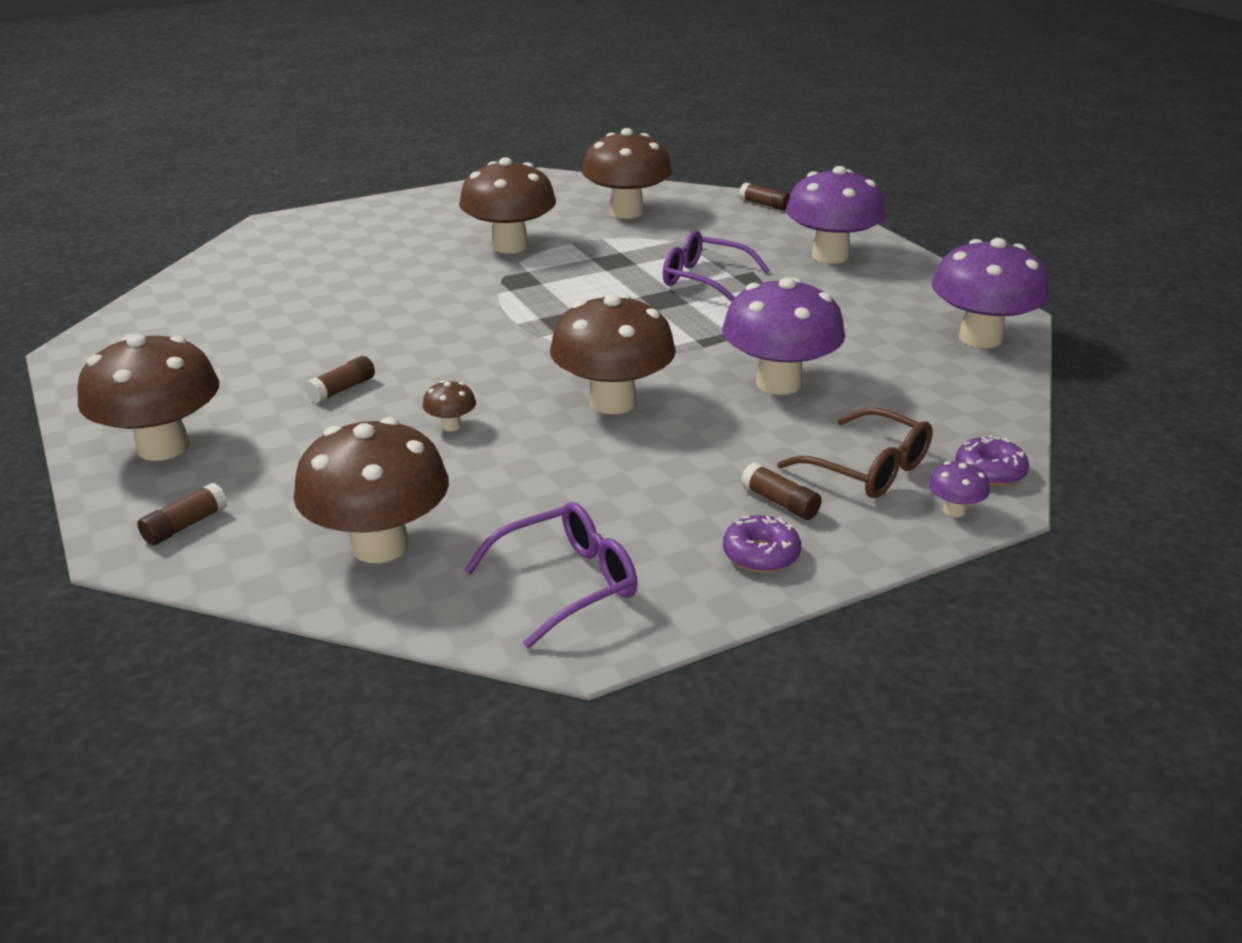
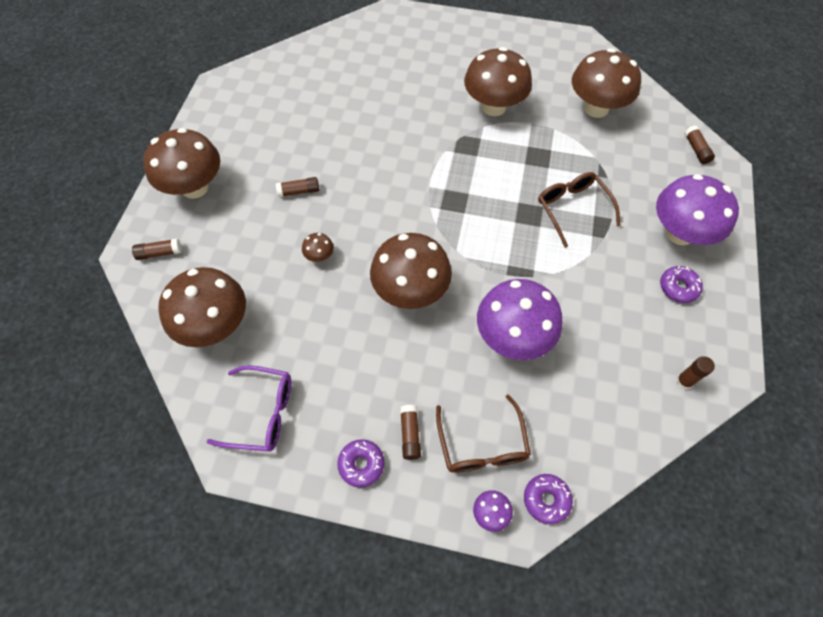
camera: 40 degrees right, 30 degrees up
purple glasses [663,230,769,302] -> brown glasses [538,172,621,248]
purple mushroom [932,238,1049,348] -> brown glue stick [676,356,715,390]
none -> purple donut [660,266,703,303]

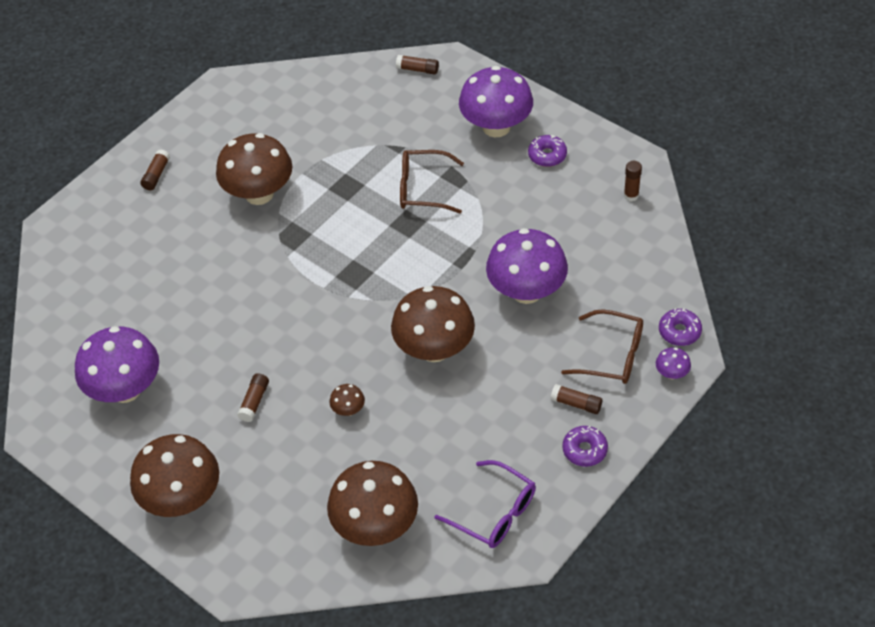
camera: 60 degrees left, 10 degrees down
brown glue stick [132,238,182,260] -> brown glue stick moved to [141,150,170,190]
purple glasses [206,365,291,452] -> purple glasses turned 90 degrees clockwise [434,460,536,548]
brown mushroom [572,48,641,118] -> none
none -> purple mushroom [75,326,159,403]

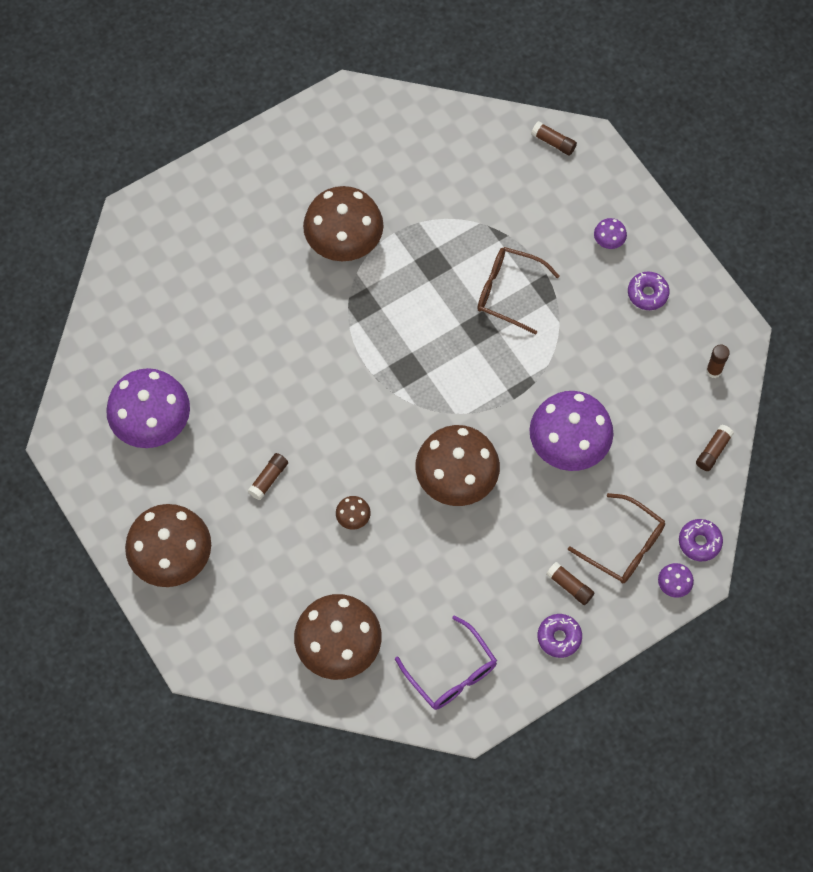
camera: 15 degrees right, 15 degrees up
brown glue stick [141,150,170,190] -> brown glue stick moved to [696,425,734,471]
purple mushroom [459,66,533,137] -> purple mushroom [594,218,627,249], size x0.42

